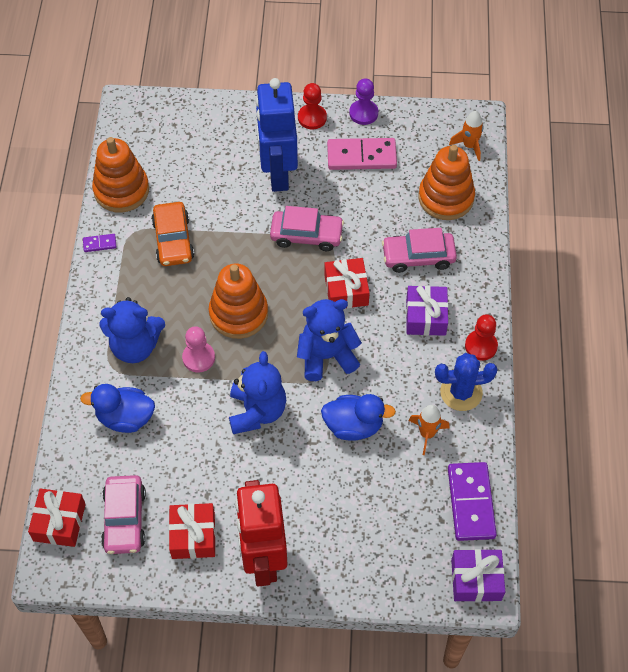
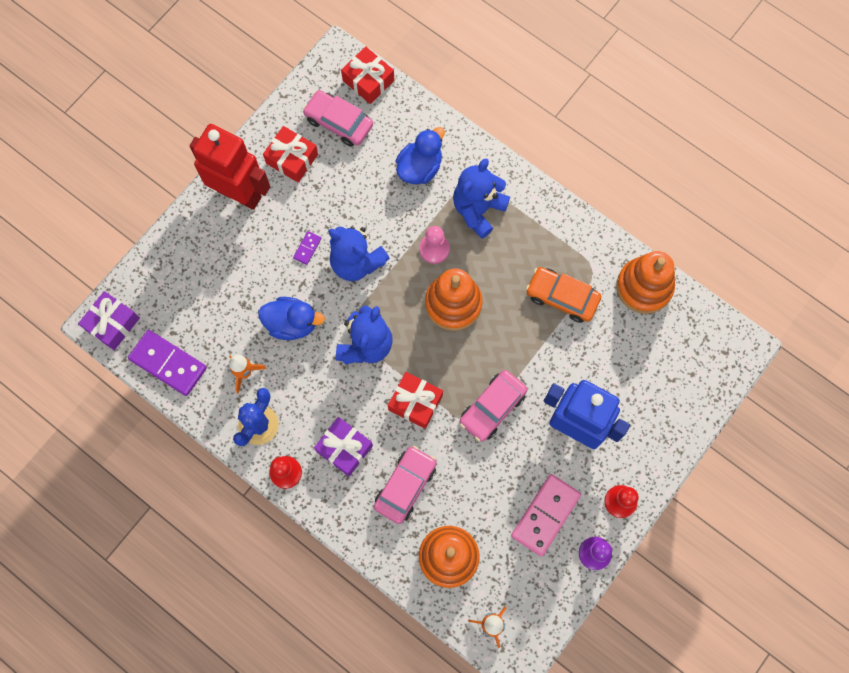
camera: 125 degrees right, 15 degrees up
purple domino [83,234,116,252] -> purple domino moved to [293,231,321,265]
blue duck [321,394,396,441] -> blue duck turned 120 degrees counterclockwise [258,297,325,340]

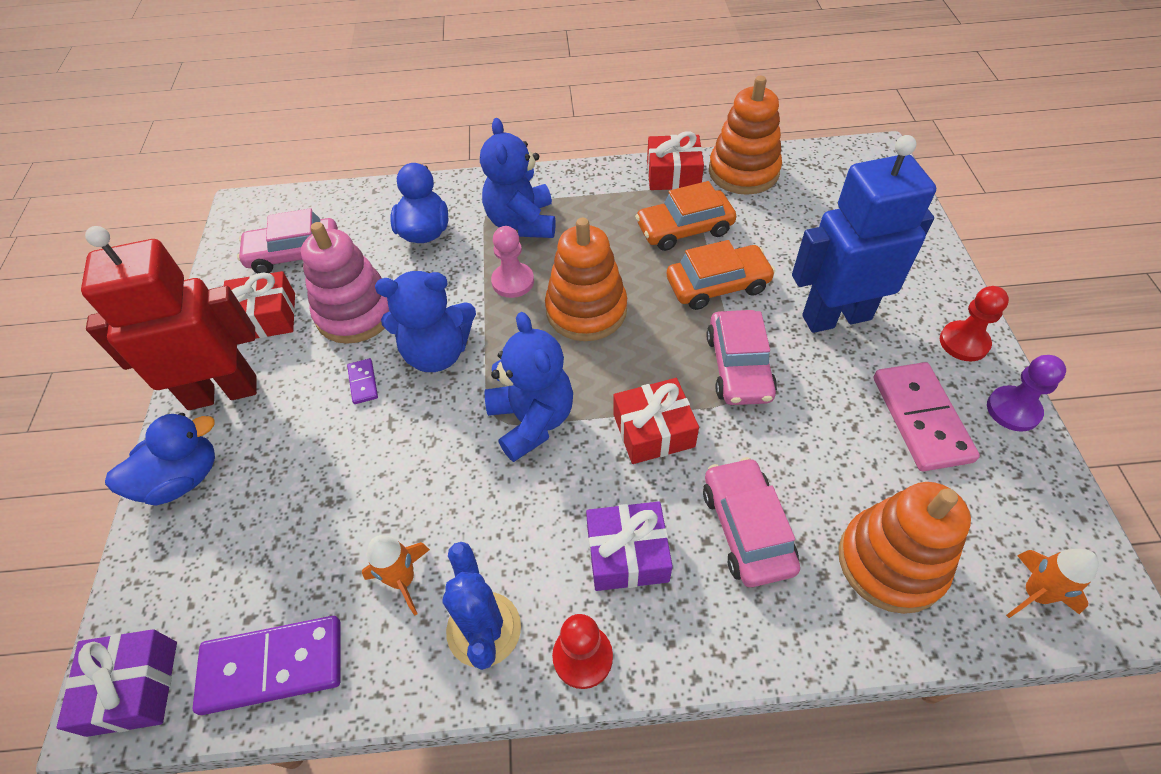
camera: 40 degrees left, 20 degrees down
blue duck [258,297,325,340] -> blue duck moved to [105,413,215,506]
red gift [341,46,395,104] -> red gift moved to [647,131,704,190]
none -> pink stacking toy [301,222,389,344]
none -> orange car [667,240,775,310]

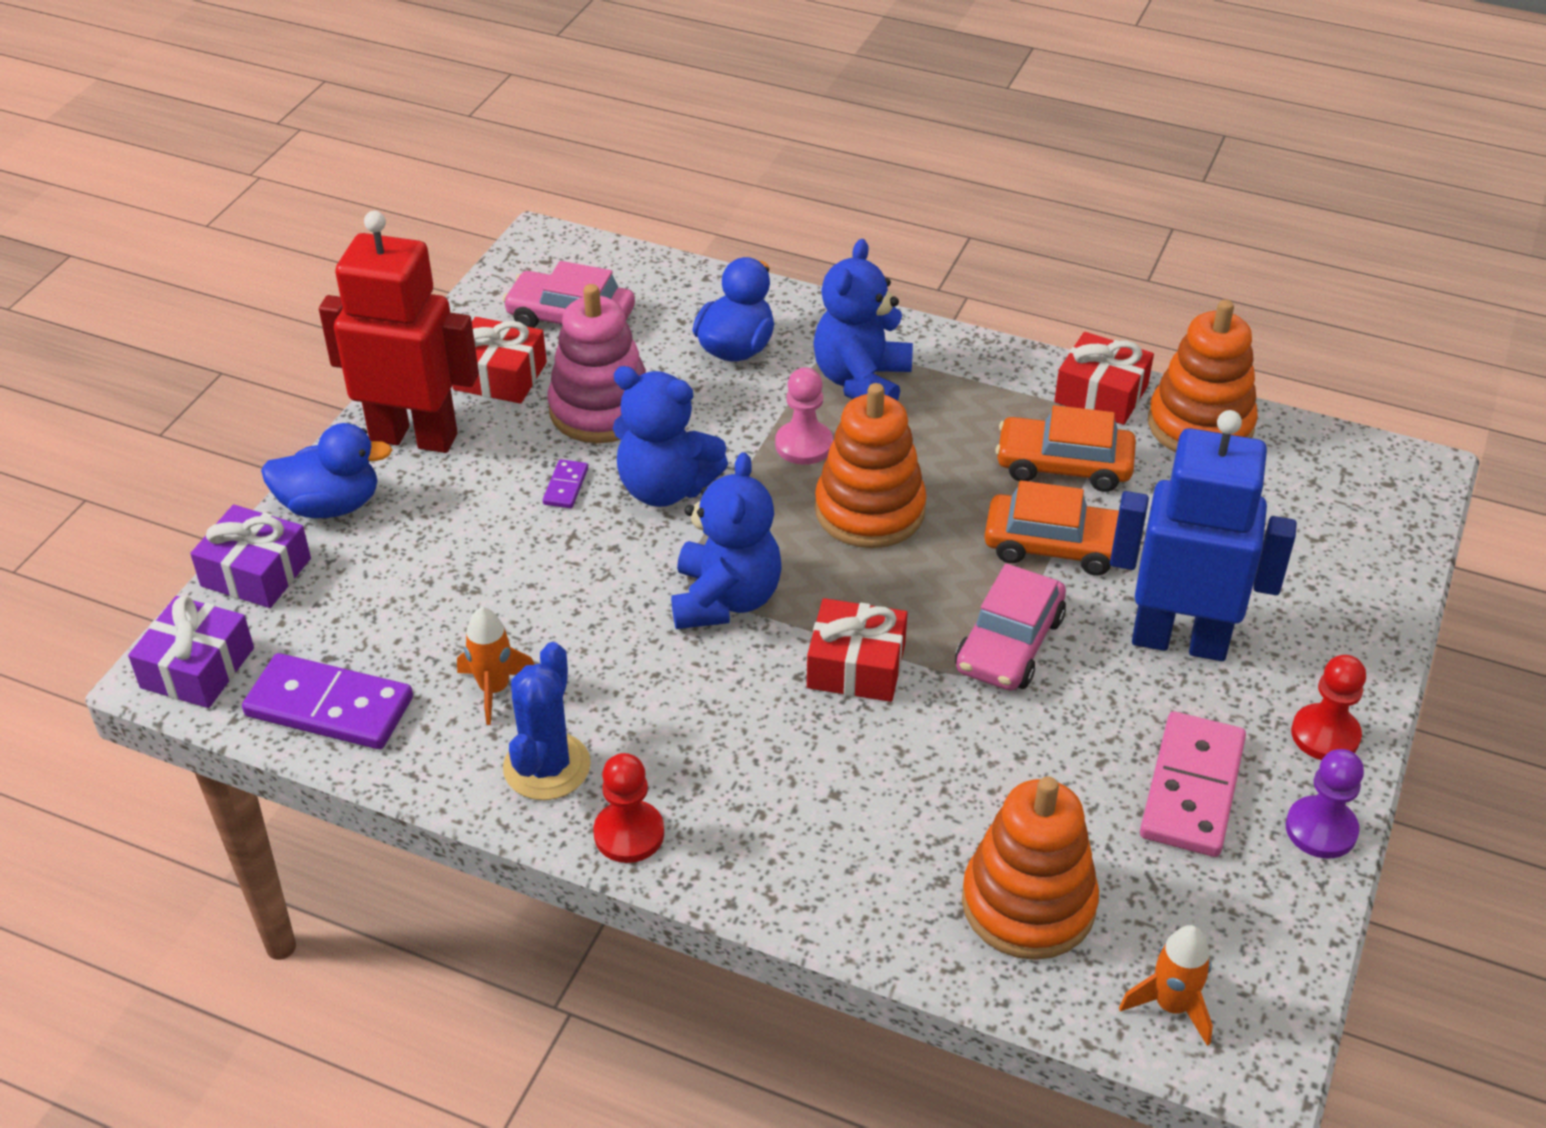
camera: 25 degrees right, 10 degrees down
purple gift [586,501,673,591] -> purple gift moved to [190,505,311,608]
pink car [703,457,800,587] -> none

